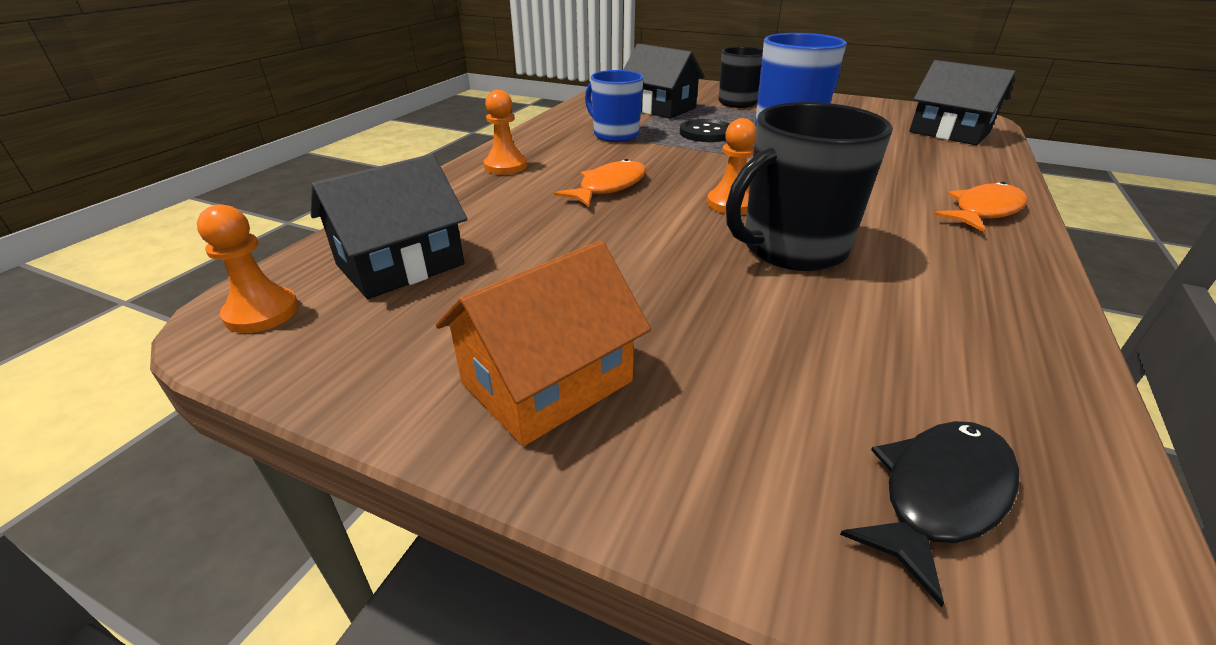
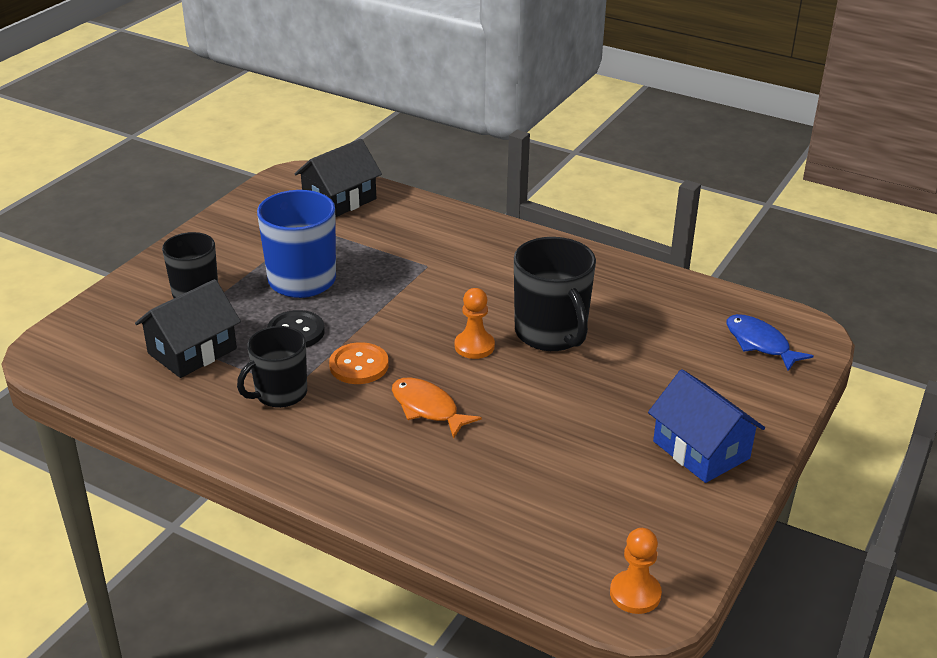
camera: 85 degrees left, 0 degrees up
black house [311,154,467,299] -> none
orange house [435,240,651,446] -> blue house [648,369,765,483]
orange pawn [483,90,527,175] -> none
blue mug [585,70,644,142] -> black mug [237,326,307,408]
black fish [840,421,1019,607] -> blue fish [727,314,813,371]
orange fish [934,182,1027,232] -> none
none -> orange button [329,342,389,384]

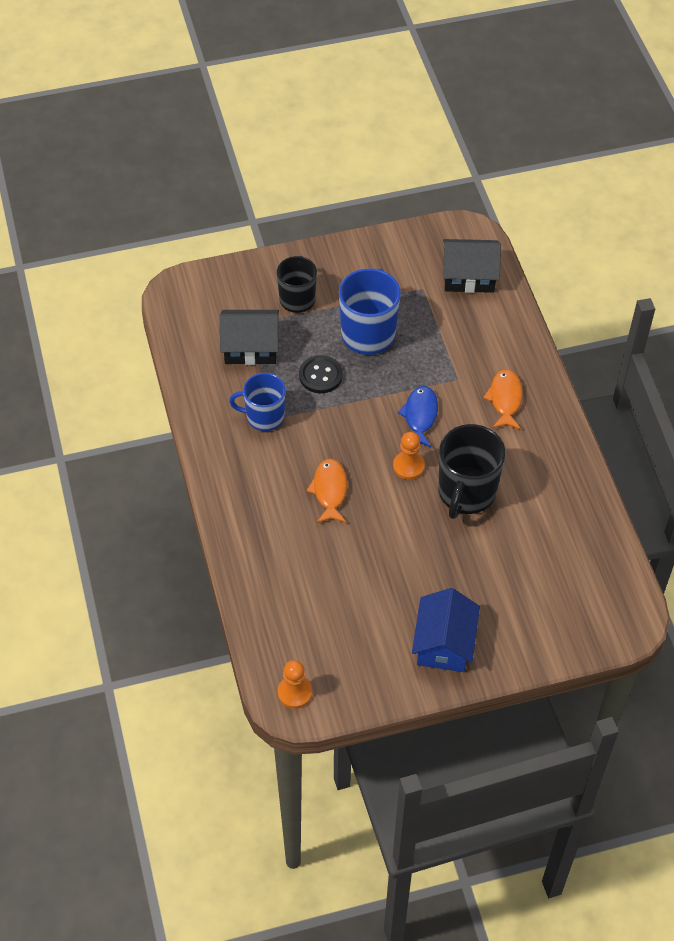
camera: 45 degrees right, 20 degrees up
black mug [237,326,307,408] -> blue mug [229,373,285,431]
orange button [329,342,389,384] -> none
blue fish [727,314,813,371] -> blue fish moved to [397,386,438,448]
none -> orange fish [483,369,523,430]

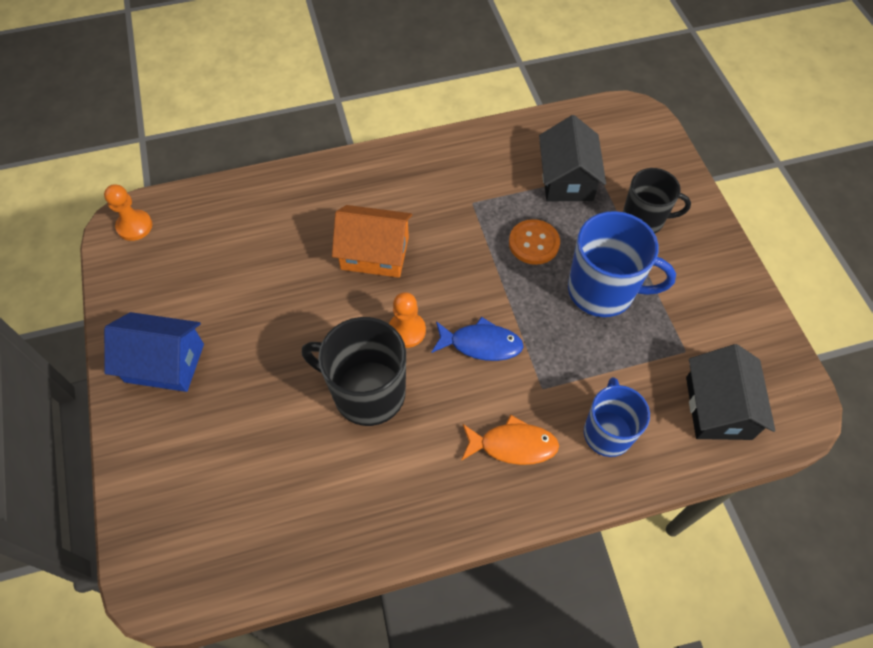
camera: 90 degrees right, 5 degrees up
blue mug [229,373,285,431] -> blue mug moved to [584,377,650,457]
black button [299,355,343,393] -> orange button [509,219,560,265]
orange fish [306,459,347,523] -> orange house [332,205,412,278]

